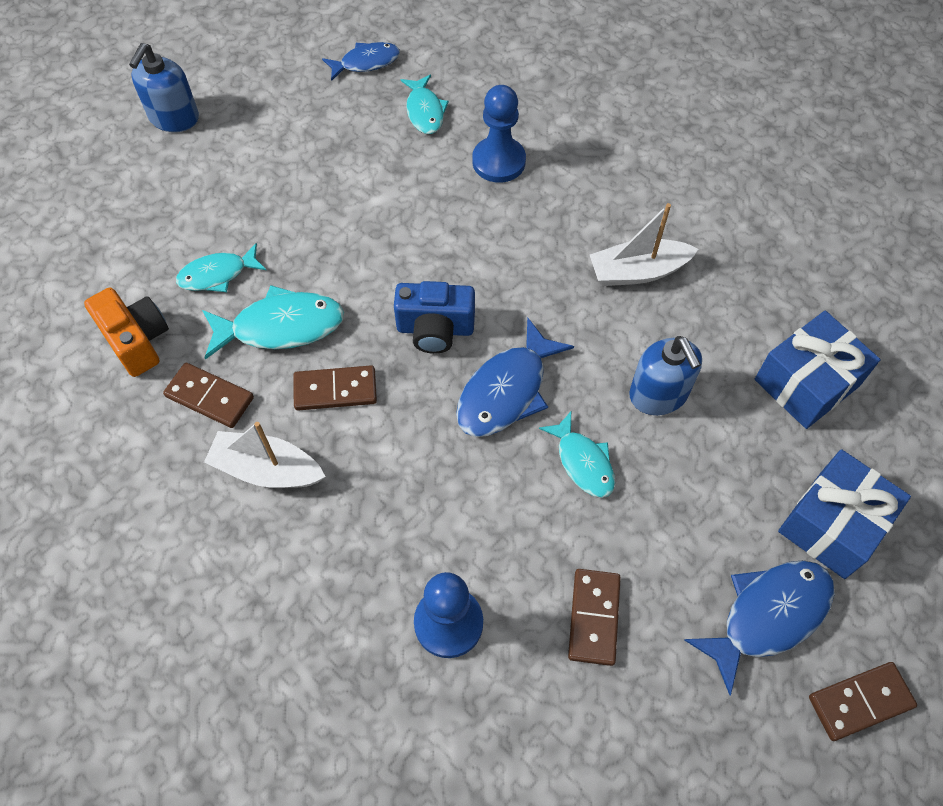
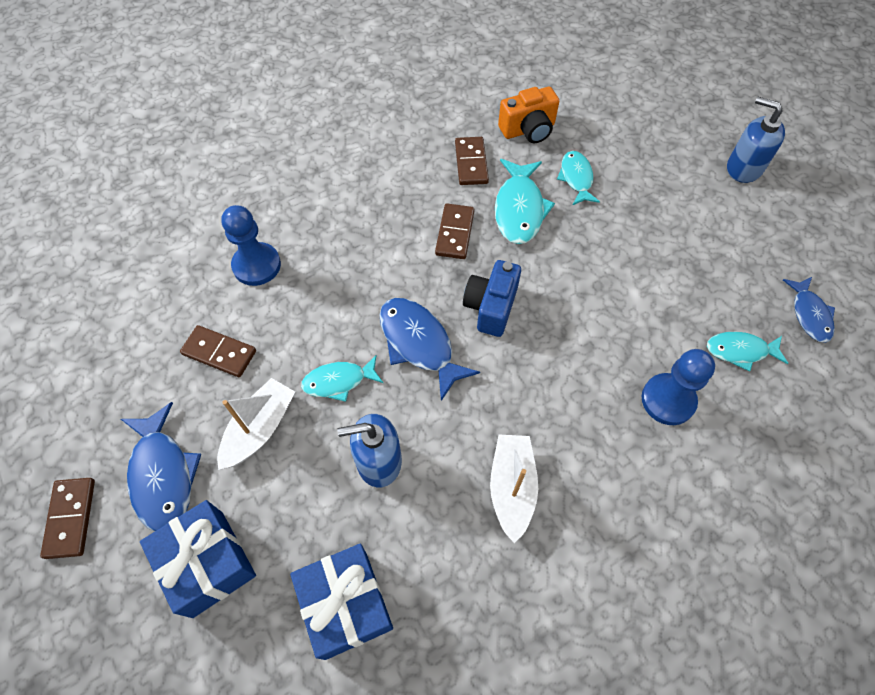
camera: 105 degrees right, 0 degrees up
brown domino [163,363,254,428] -> brown domino turned 45 degrees counterclockwise [455,137,489,185]
white boat [204,422,326,488] -> white boat moved to [217,378,295,470]

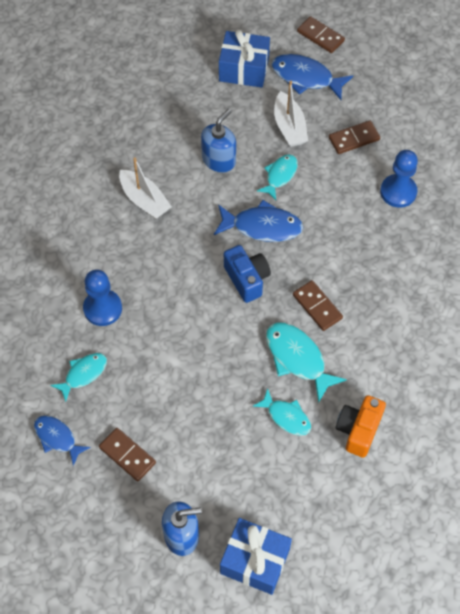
camera: 135 degrees right, 0 degrees up
blue gift [290,544,393,660] -> blue gift moved to [220,518,292,595]
brown domino [455,137,489,185] -> brown domino moved to [99,428,156,481]

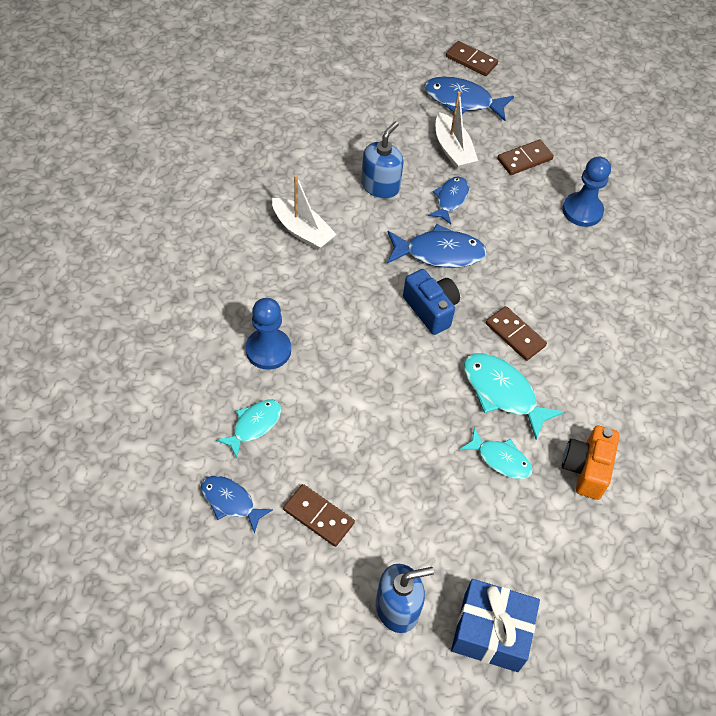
camera: 10 degrees left, 5 degrees down
blue gift [219,30,270,87] -> none
turquoise fish [257,154,298,200] -> blue fish [428,176,469,224]

